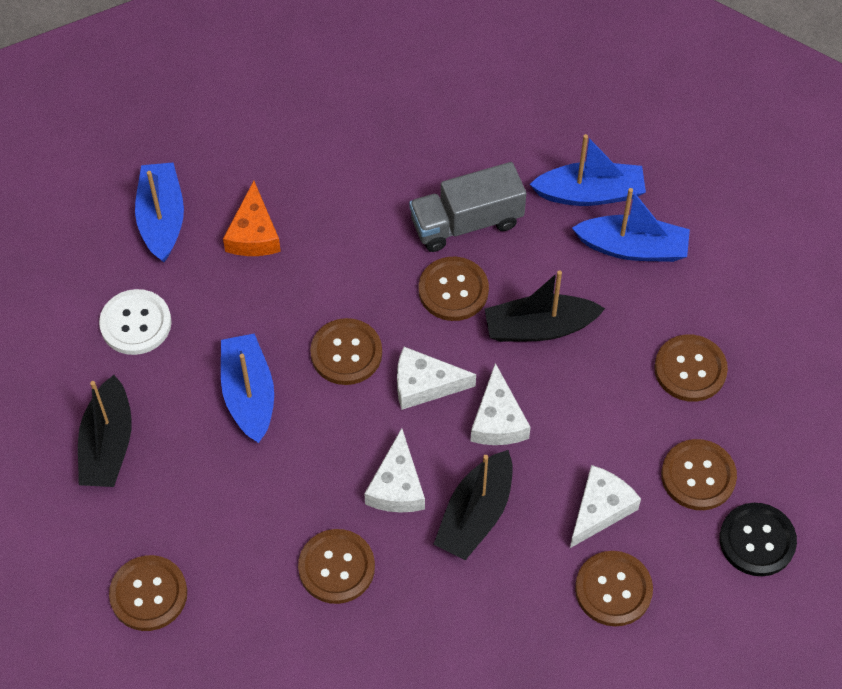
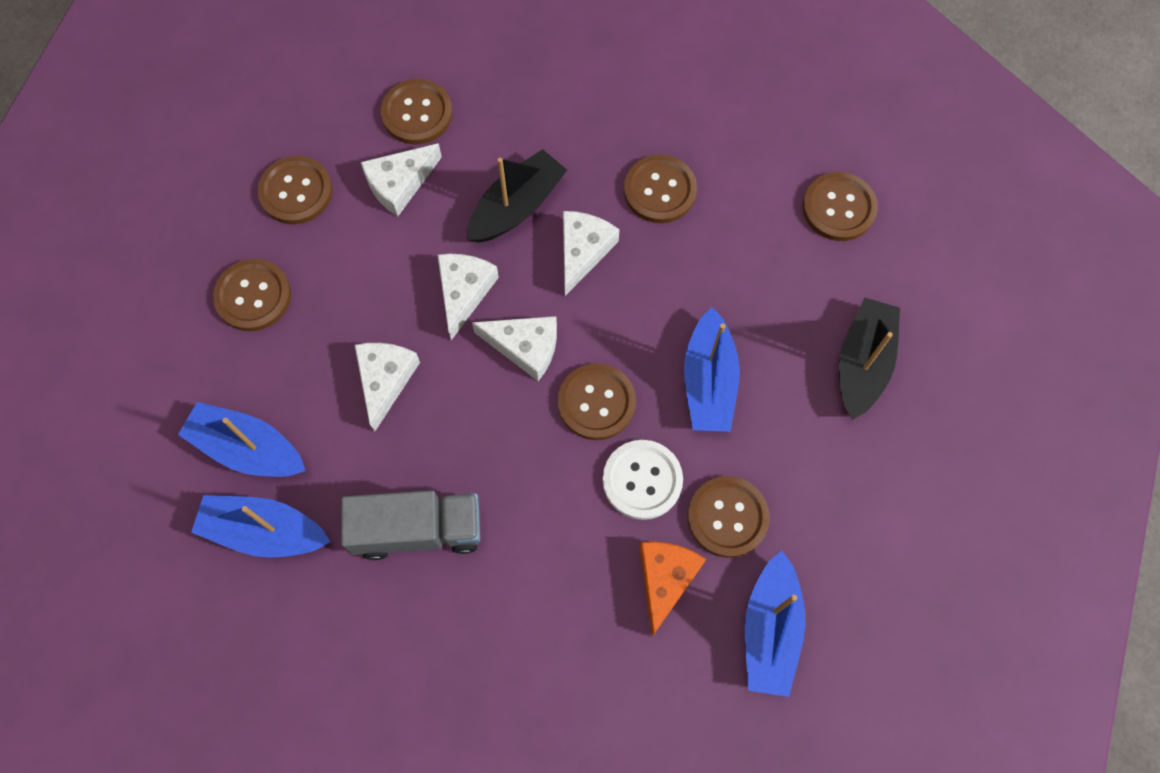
camera: 165 degrees left, 10 degrees up
white button [99,289,171,355] -> white button moved to [603,440,683,520]
brown button [419,257,489,321] -> brown button moved to [687,476,770,558]
black boat [485,270,605,342] -> white cheese [355,343,420,432]
black button [719,503,797,576] -> none

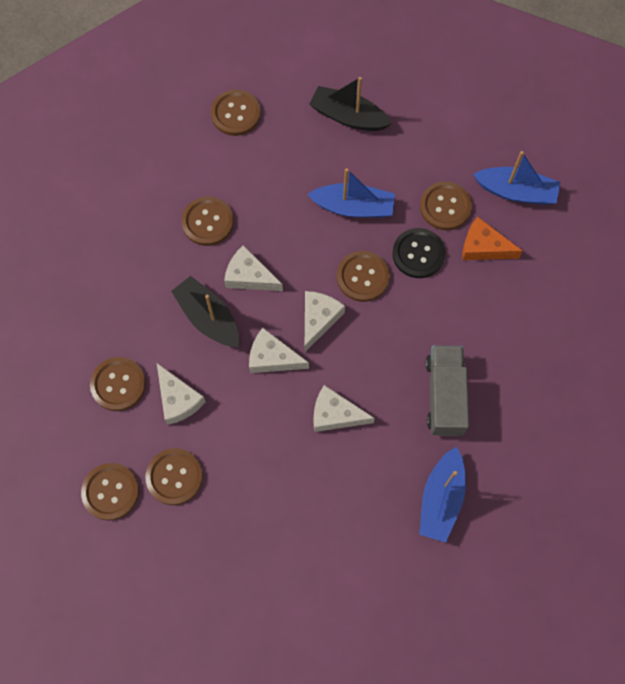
camera: 85 degrees left, 0 degrees up
blue boat [178,402,306,477] -> none
brown button [213,259,291,331] -> brown button moved to [81,463,139,521]
white button [603,440,683,520] -> black button [392,228,445,278]

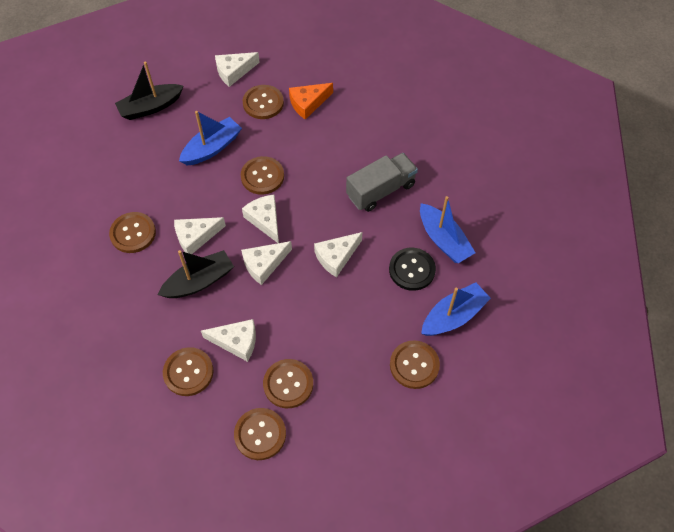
camera: 50 degrees left, 10 degrees down
black boat [171,276,239,347] -> black boat turned 150 degrees clockwise [158,250,234,298]
brown button [211,90,261,136] -> brown button moved to [390,340,440,389]
black button [392,228,445,278] -> black button moved to [389,248,436,291]
grey truck [425,345,469,436] -> grey truck turned 105 degrees clockwise [346,153,418,212]
blue boat [473,151,560,205] -> blue boat moved to [421,282,491,336]
none -> white cheese [215,52,260,87]

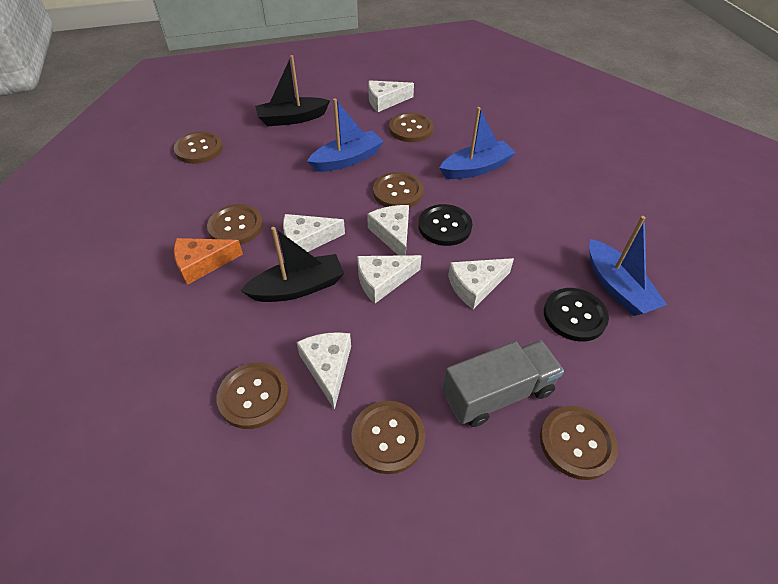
camera: 10 degrees right, 10 degrees down
white cheese [201,319,256,362] -> white cheese turned 120 degrees counterclockwise [296,332,351,410]
brown button [234,408,286,460] -> brown button moved to [174,131,223,164]
orange cheese [289,83,333,120] -> orange cheese moved to [174,238,243,285]
grey truck [346,153,418,212] -> grey truck moved to [443,340,564,427]
blue boat [421,282,491,336] -> blue boat moved to [440,107,516,179]
none -> black button [418,204,473,246]

